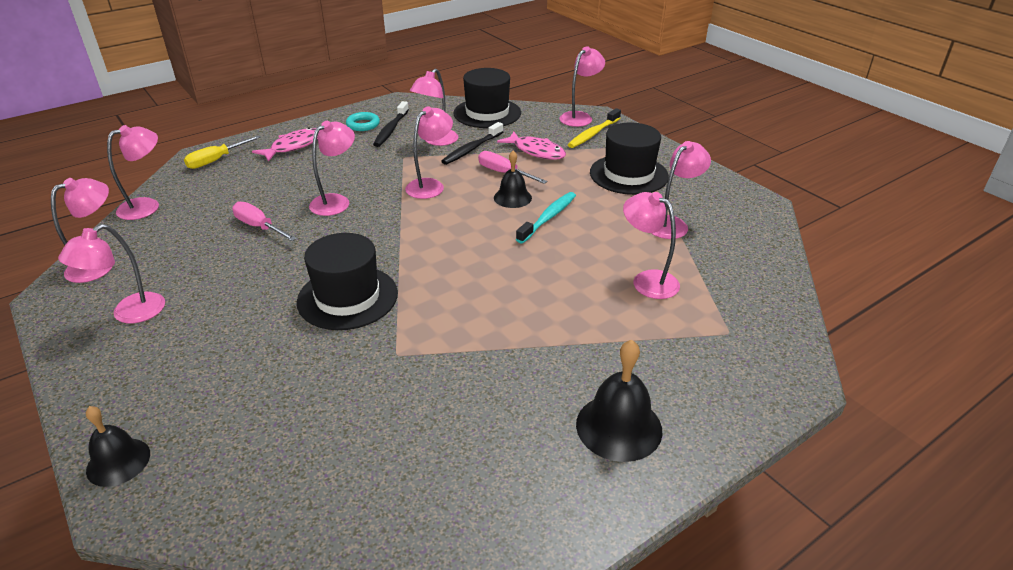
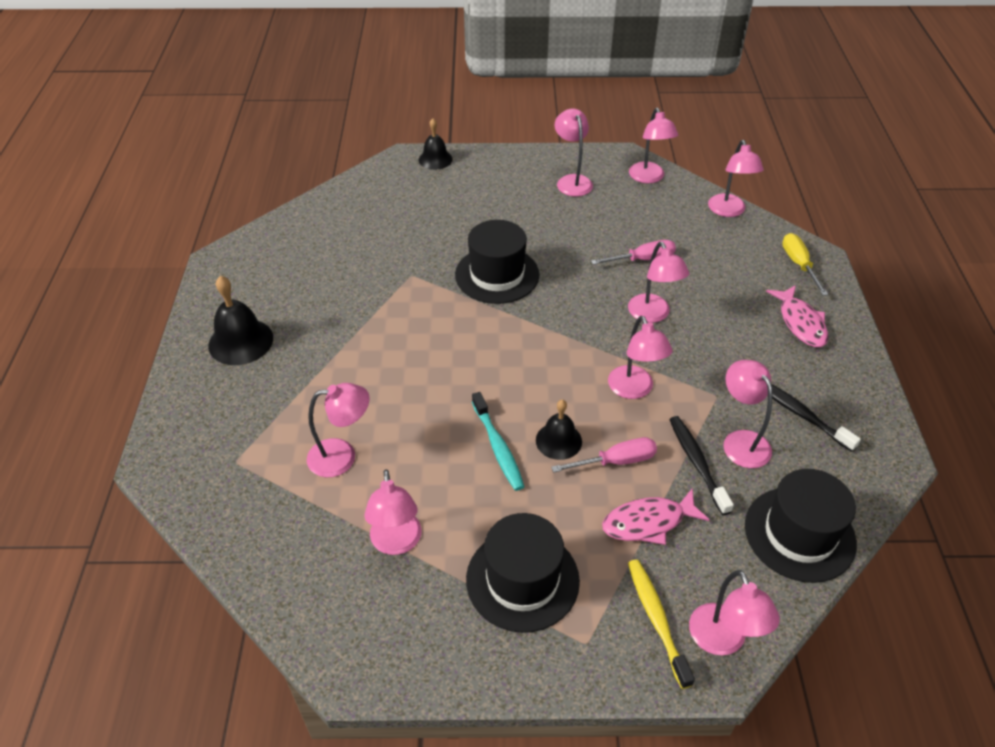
camera: 125 degrees right, 10 degrees up
turquoise ring [346,112,380,131] -> none

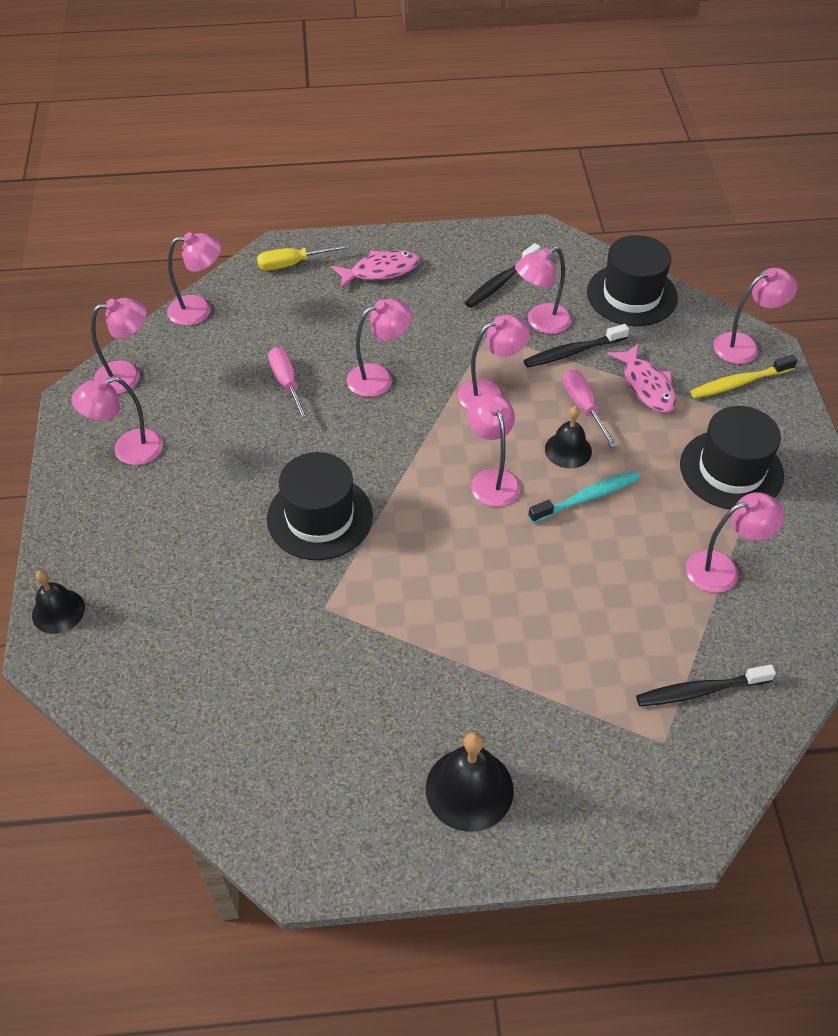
camera: 95 degrees left, 5 degrees up
pink lamp [307,383,369,477] -> pink lamp moved to [467,394,521,507]
none -> black toothbrush [636,665,776,706]

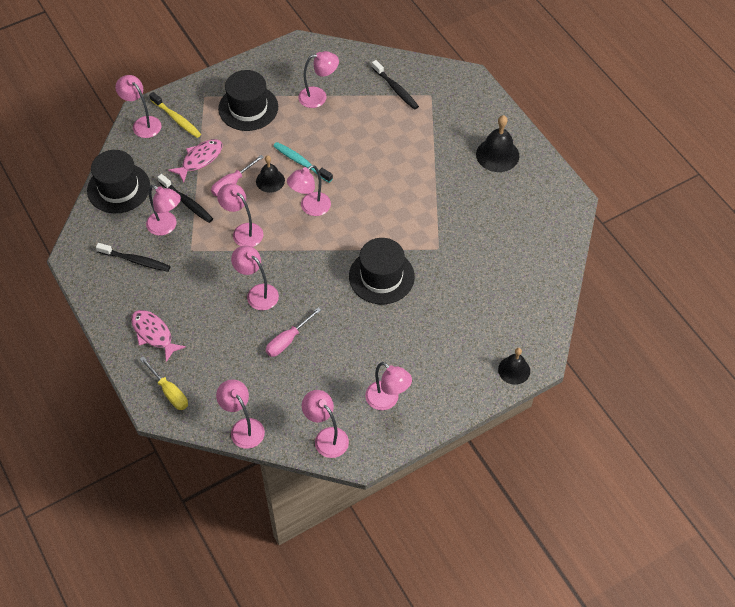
camera: 115 degrees left, 5 degrees up
pink lamp [686,492,785,593] -> pink lamp turned 120 degrees clockwise [298,51,339,108]

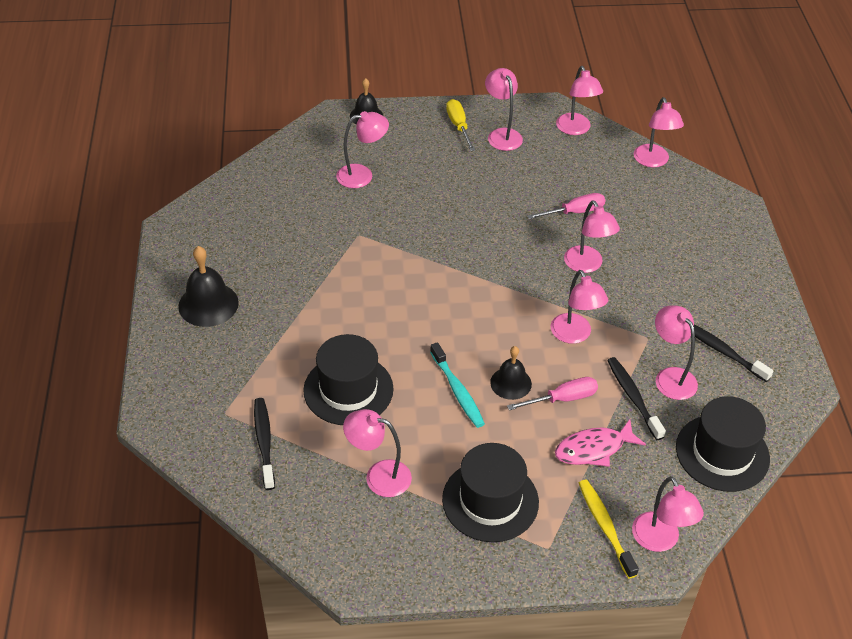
camera: 155 degrees left, 10 degrees down
pink fish [131,310,186,362] -> none
yellow screwdriver [140,356,188,410] -> yellow screwdriver moved to [446,99,475,151]
pink lamp [287,165,331,216] -> pink lamp moved to [336,111,389,188]
black hat [349,238,415,304] -> black hat moved to [303,334,394,425]

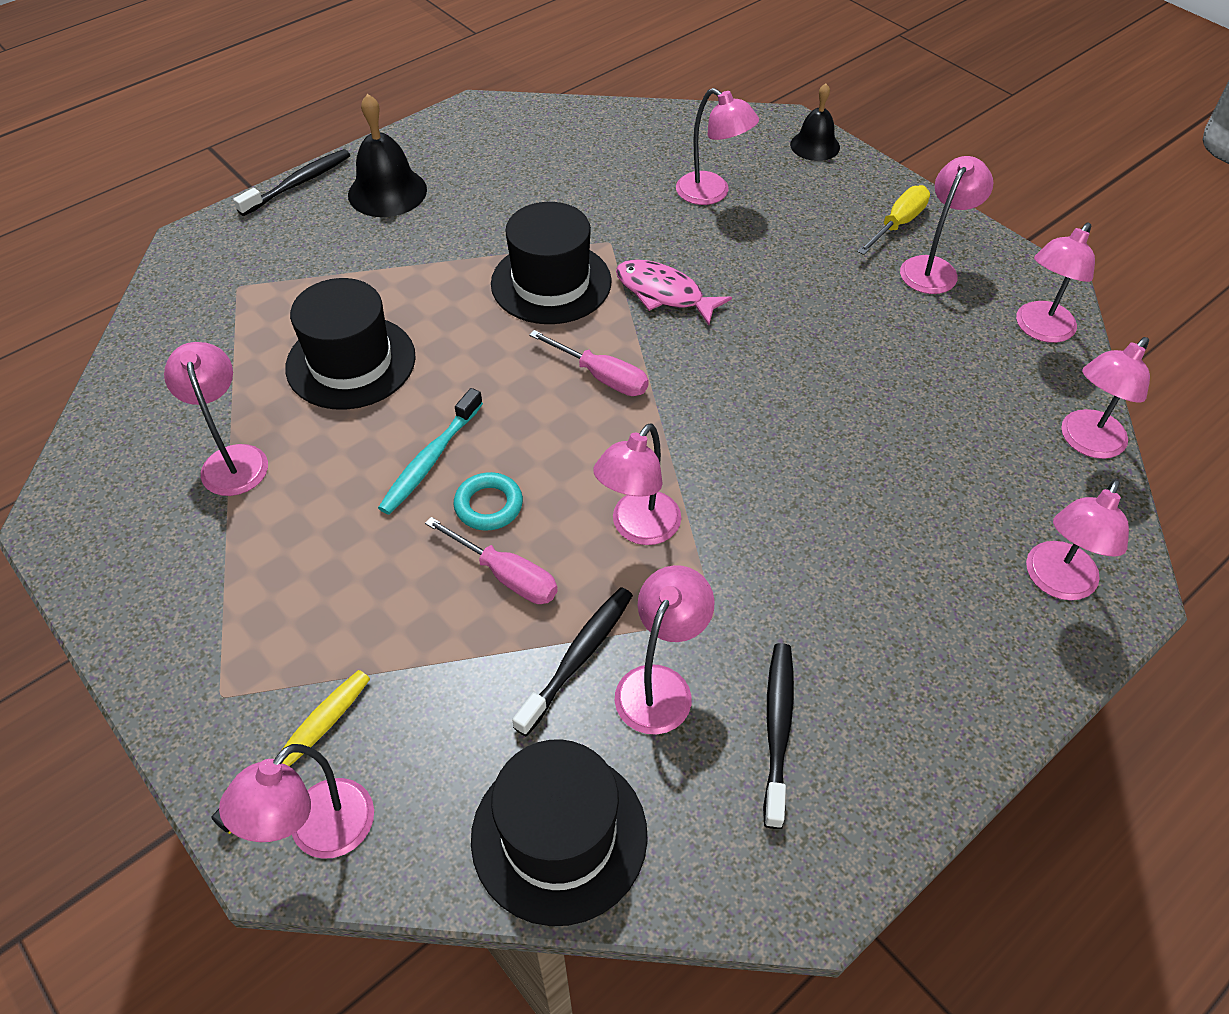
camera: 55 degrees right, 5 degrees up
black toothbrush [254,398,275,490] -> black toothbrush moved to [233,149,350,216]
black hat [442,443,539,542] -> black hat moved to [491,202,612,324]
black bell [490,346,532,400] -> turquoise ring [454,472,523,530]
pink screwdriver [527,193,605,219] -> pink screwdriver moved to [529,330,649,396]
pink fish [555,419,646,467] -> pink fish moved to [616,259,732,325]
pink lamp [564,200,620,273] -> pink lamp moved to [1026,479,1129,600]

